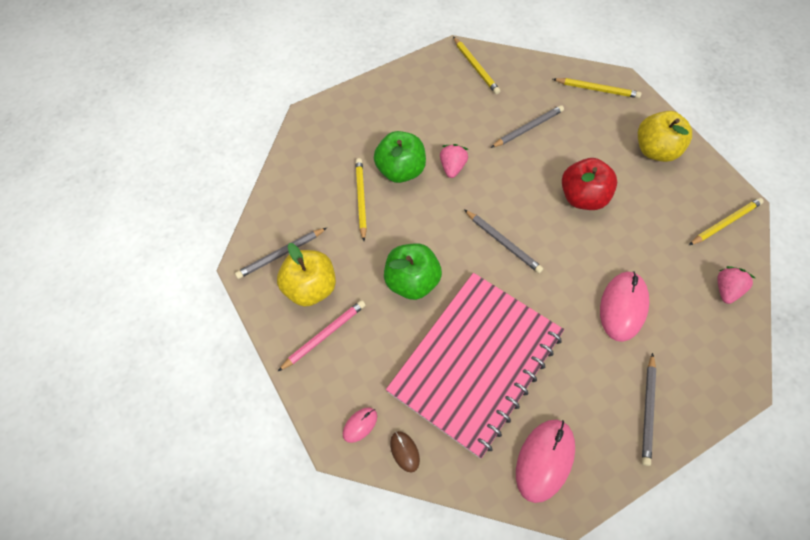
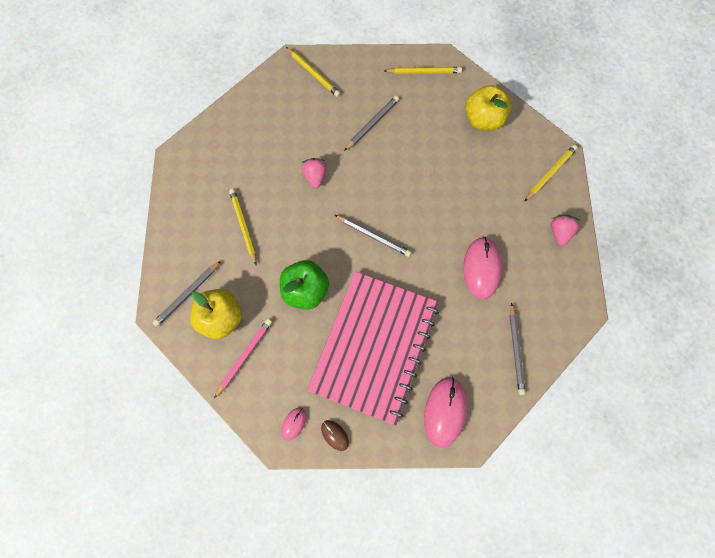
camera: 15 degrees left, 10 degrees up
green apple [374,131,426,183] -> none
red apple [562,158,617,210] -> none

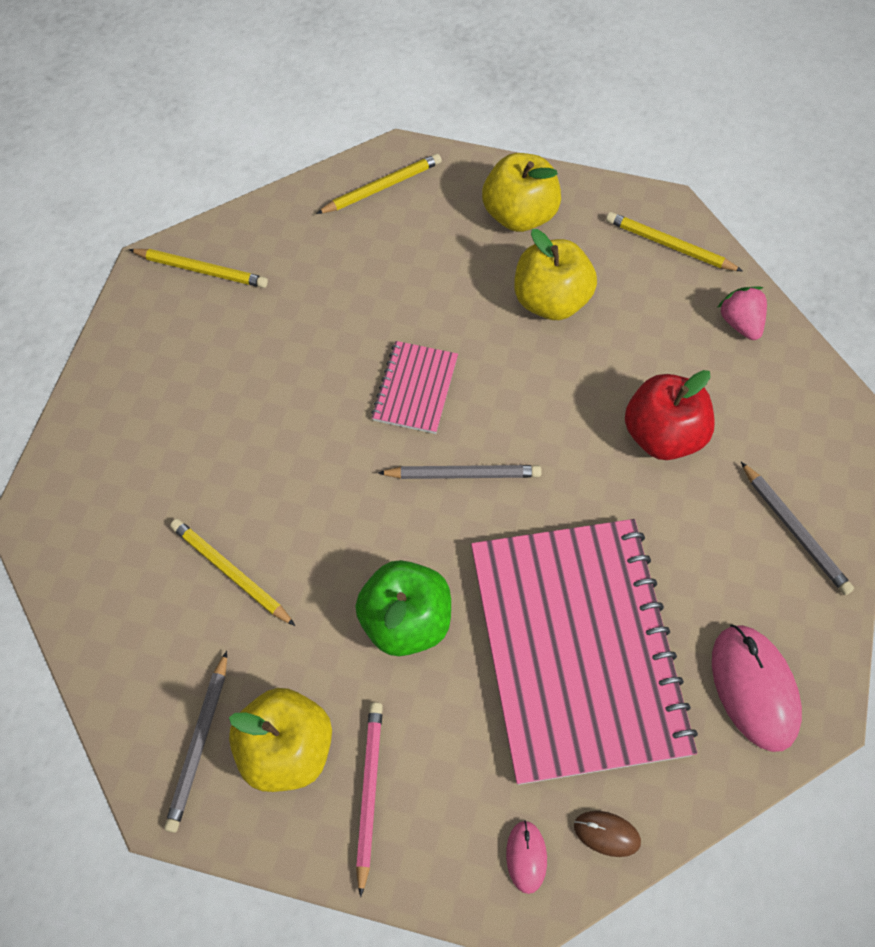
camera: 30 degrees left, 10 degrees down
pink strawberry [302,158,327,188] -> none
grey pencil [344,96,399,151] -> none
pink mouse [463,237,502,299] -> red apple [625,370,715,460]
yellow pencil [524,145,578,202] -> yellow pencil turned 75 degrees counterclockwise [606,212,743,272]
none -> pink notebook [371,341,458,434]
none -> yellow apple [514,229,597,320]

